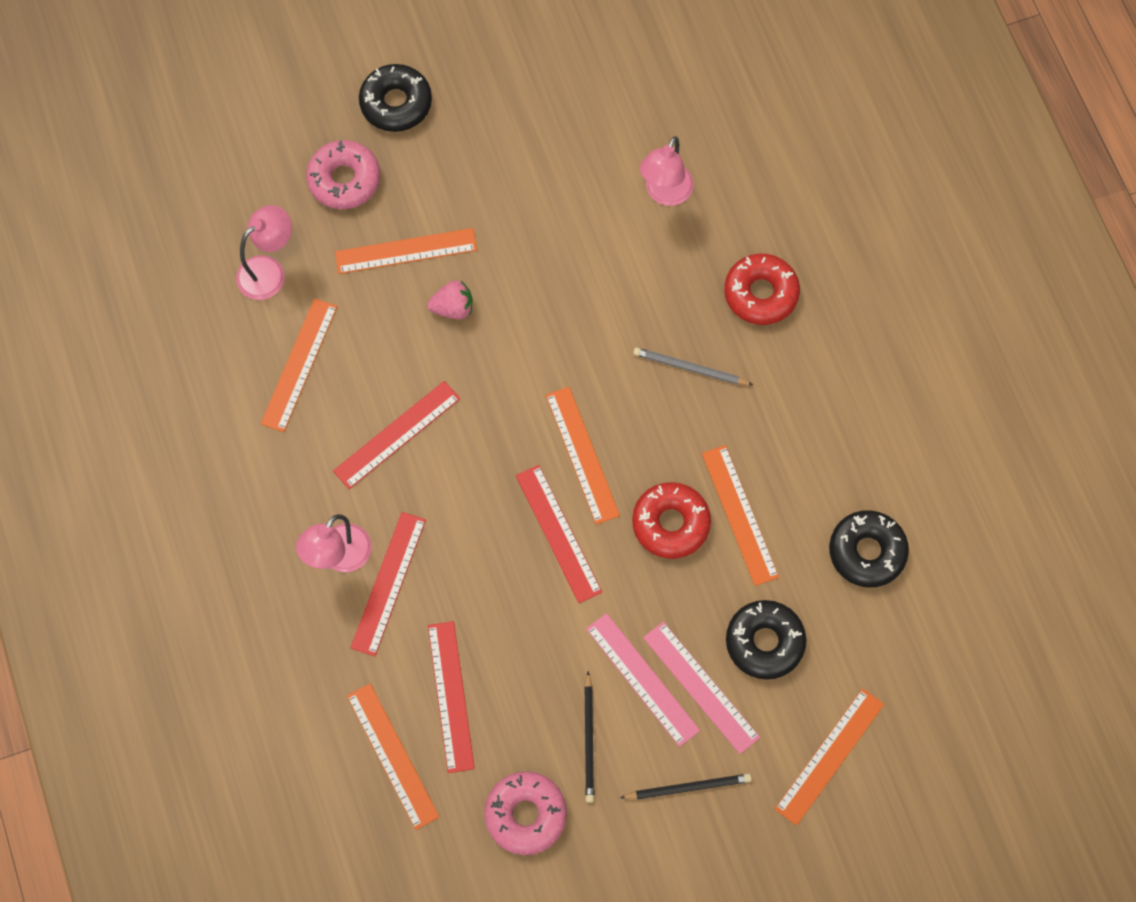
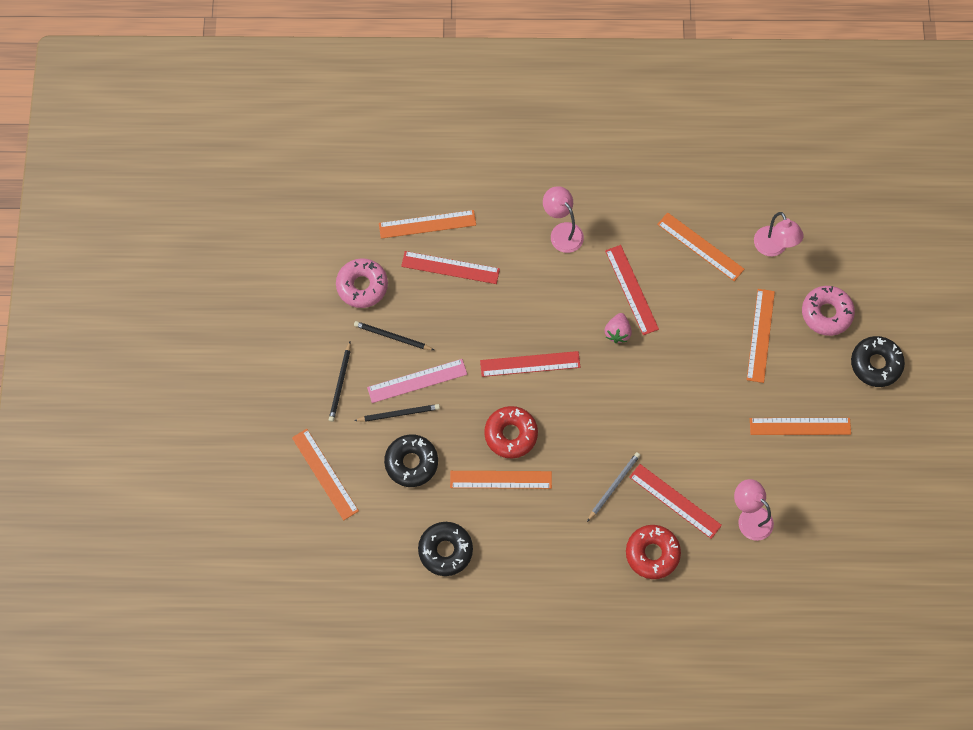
camera: 110 degrees right, 0 degrees up
red ruler [350,512,426,656] -> red ruler moved to [629,464,722,539]
pink strawberry [427,280,473,319] -> pink strawberry moved to [605,313,632,343]
orange ruler [546,387,620,524] -> orange ruler moved to [750,418,851,435]
pink ruler [643,622,760,754] -> black pencil [354,404,440,422]

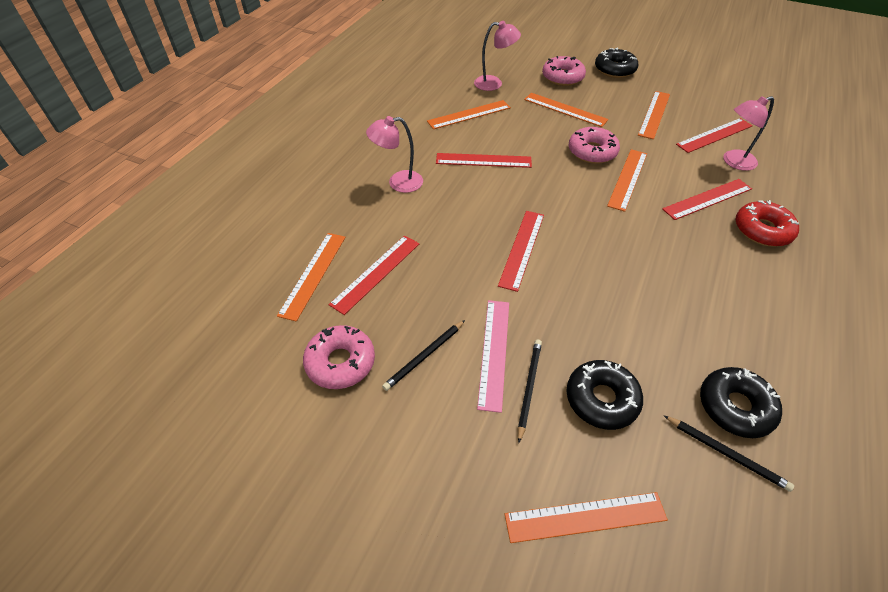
camera: 65 degrees left, 20 degrees down
black pencil [329,342,351,422] -> black pencil moved to [663,415,794,492]
orange ruler [450,471,552,489] -> orange ruler moved to [607,149,647,212]
red donut [484,406,538,459] -> none
grey pencil [587,452,640,522] -> none
pink strawberry [605,313,632,343] -> none
none -> pink donut [569,127,620,164]
none -> red ruler [676,118,753,153]

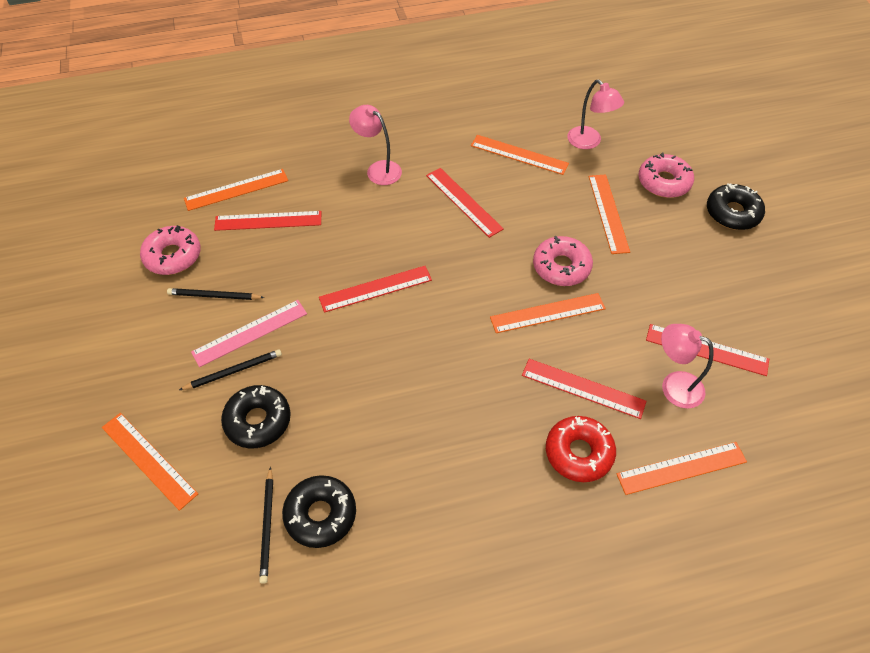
camera: 50 degrees right, 5 degrees up
orange ruler [638,91,670,139] -> orange ruler moved to [617,442,747,495]

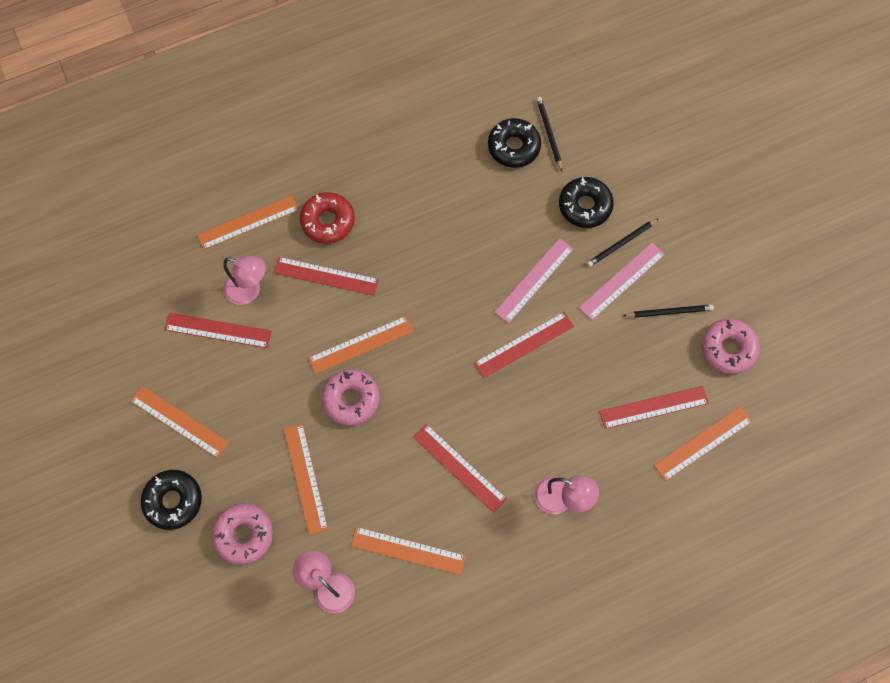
camera: 170 degrees right, 15 degrees up
orange ruler [102,413,198,511] -> orange ruler moved to [130,386,229,458]
none -> pink ruler [495,238,573,323]

